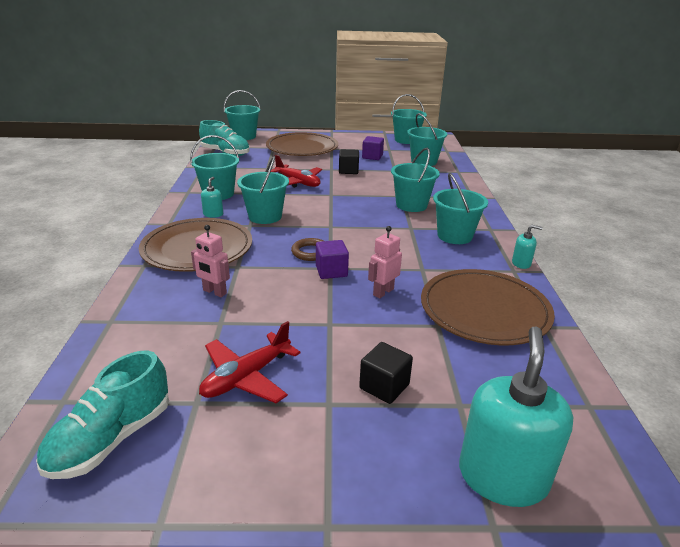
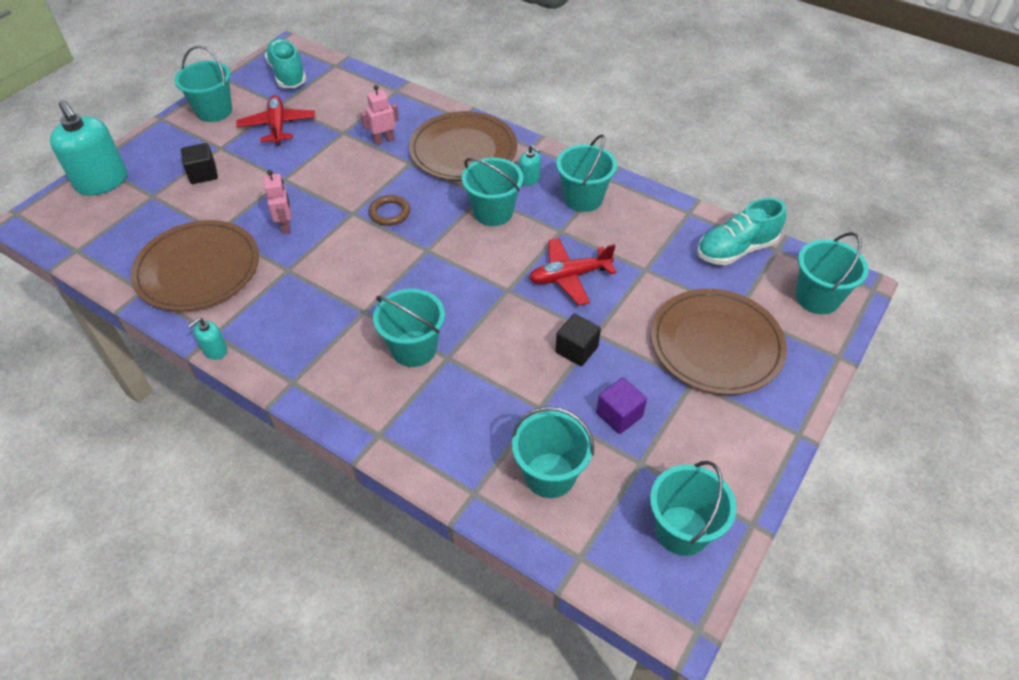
camera: 125 degrees right, 20 degrees up
purple cube [316,240,349,279] -> none
turquoise bucket [433,173,488,244] -> turquoise bucket moved to [174,46,232,122]

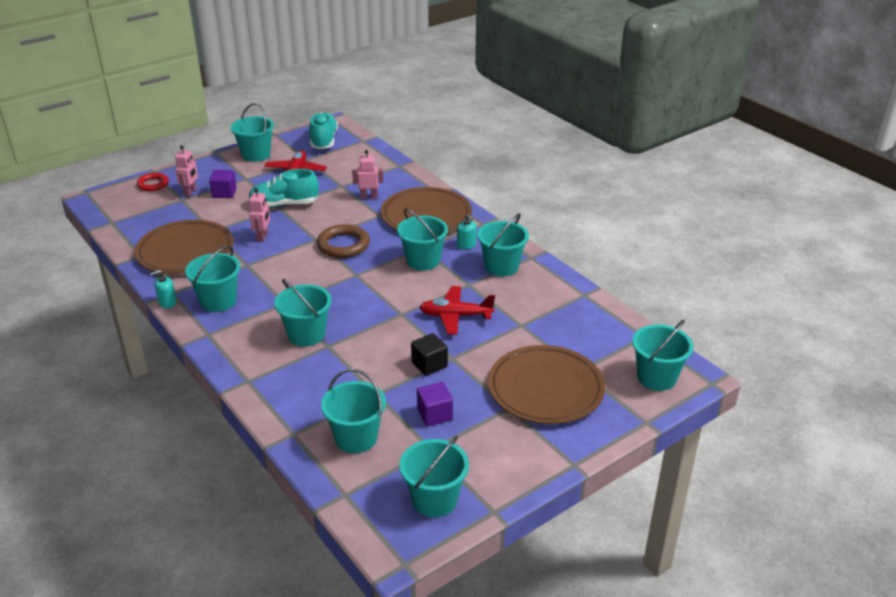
camera: 20 degrees right, 15 degrees down
turquoise soap dispenser [50,100,127,196] -> red ring [137,173,169,191]
black cube [181,143,218,184] -> purple cube [209,170,237,198]
brown ring [369,195,410,226] -> brown ring [317,224,370,258], size x1.54
turquoise shoe [697,198,786,265] -> turquoise shoe moved to [248,169,319,208]
none -> pink robot [175,145,198,197]
none -> turquoise bucket [185,246,240,312]

